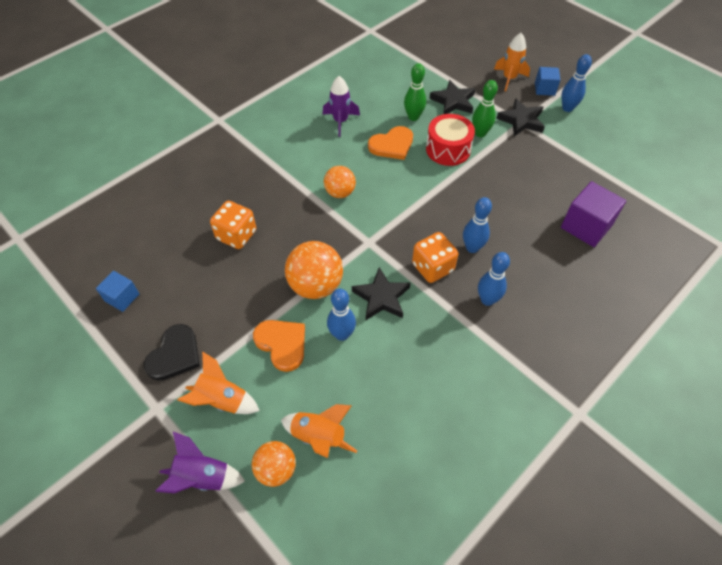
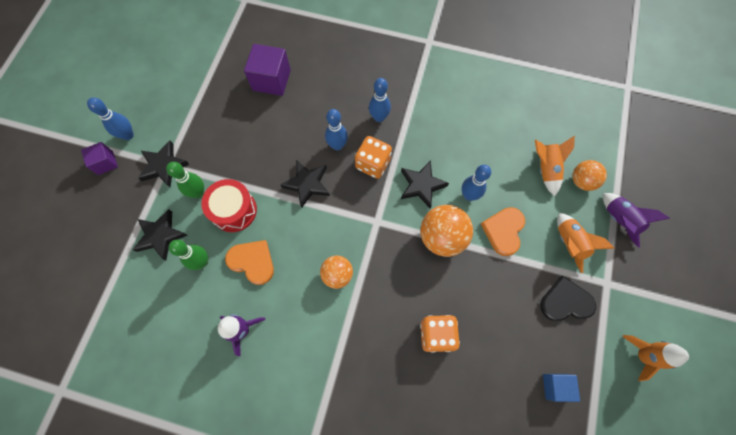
camera: 120 degrees left, 15 degrees up
orange rocket [494,33,530,91] -> orange rocket moved to [622,335,689,381]
blue cube [535,67,561,96] -> purple cube [81,142,118,175]
none -> black star [280,160,330,208]

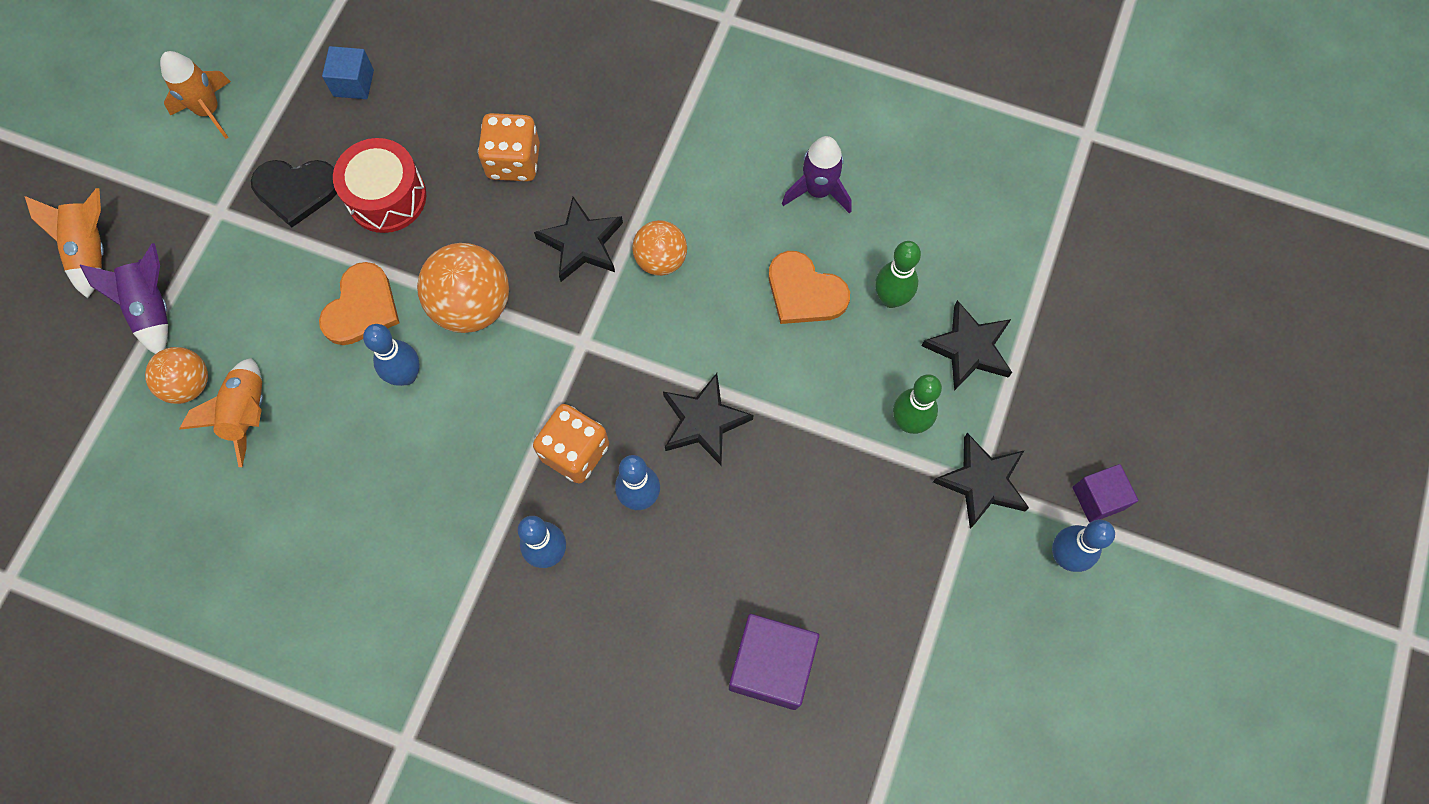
camera: 175 degrees left, 0 degrees up
red drum [201,179,257,232] -> red drum moved to [333,138,426,233]
black star [401,160,449,208] -> black star moved to [534,197,623,282]
orange rocket [557,213,615,273] -> orange rocket moved to [25,188,104,298]

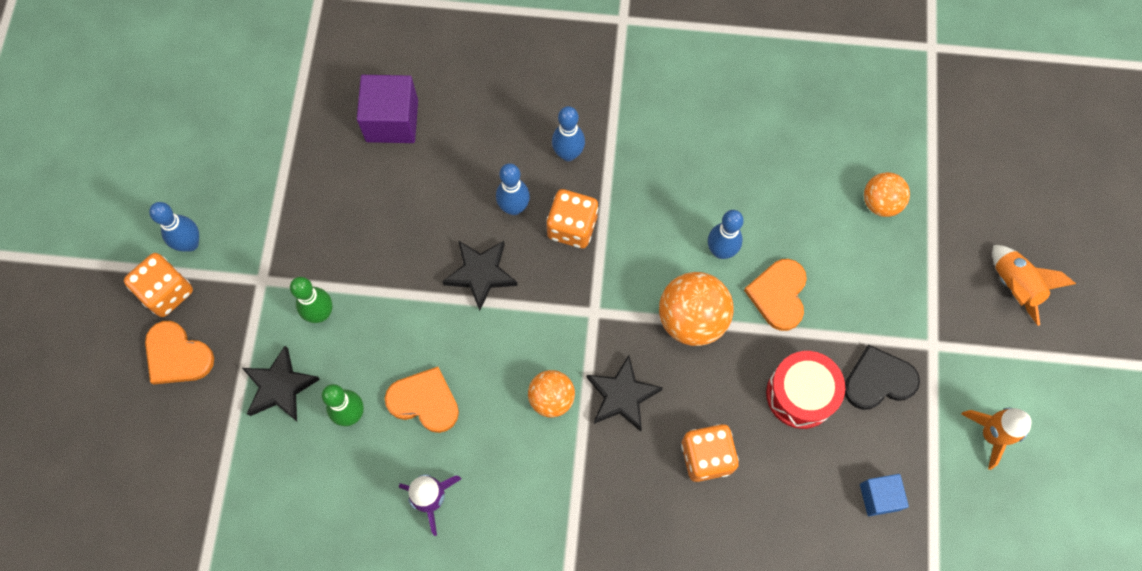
camera: 165 degrees right, 0 degrees up
purple rocket [80,243,168,354] -> none
orange rocket [179,358,263,467] -> none
black star [933,433,1029,529] -> none
purple cube [1073,464,1138,523] -> orange dice [124,253,193,317]
none -> orange heart [145,321,214,385]

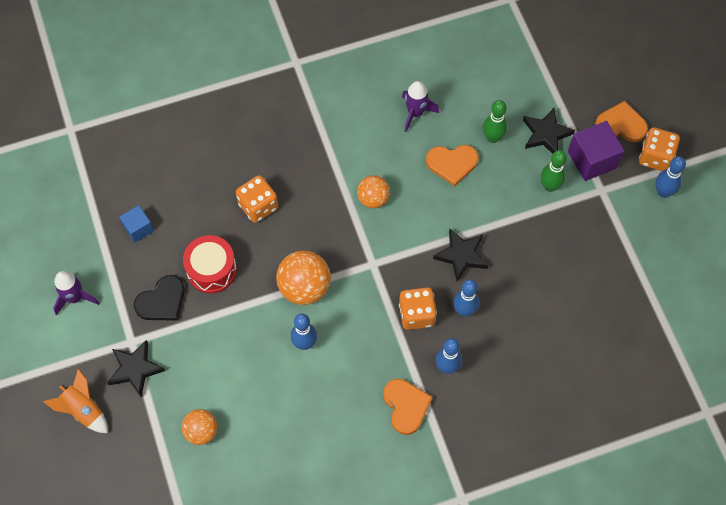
camera: 155 degrees right, 5 degrees down
purple cube [357,75,418,143] -> purple cube moved to [568,121,624,181]
black star [587,355,663,432] -> black star moved to [107,340,165,397]
orange heart [744,259,807,331] -> orange heart moved to [383,379,432,435]
orange rocket [961,408,1031,470] -> purple rocket [53,271,99,316]

